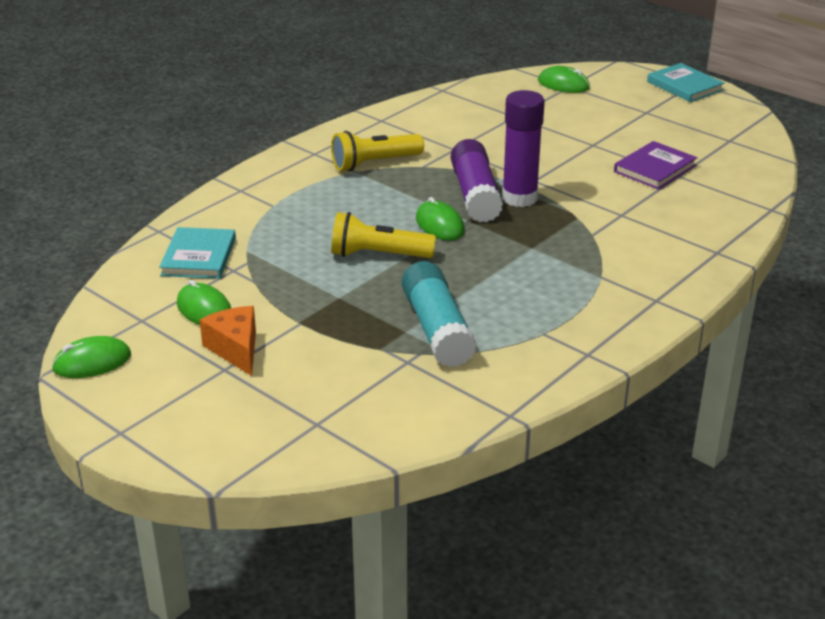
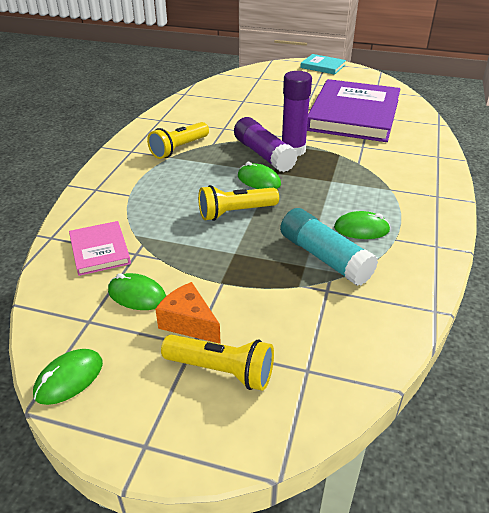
camera: 25 degrees left, 5 degrees up
turquoise book [159,227,236,279] -> pink book [69,221,131,276]
green mouse [538,66,590,93] -> green mouse moved to [334,211,390,239]
purple book [614,141,697,190] -> purple book [307,79,401,142], size x2.23
none -> yellow flashlight [161,335,274,391]

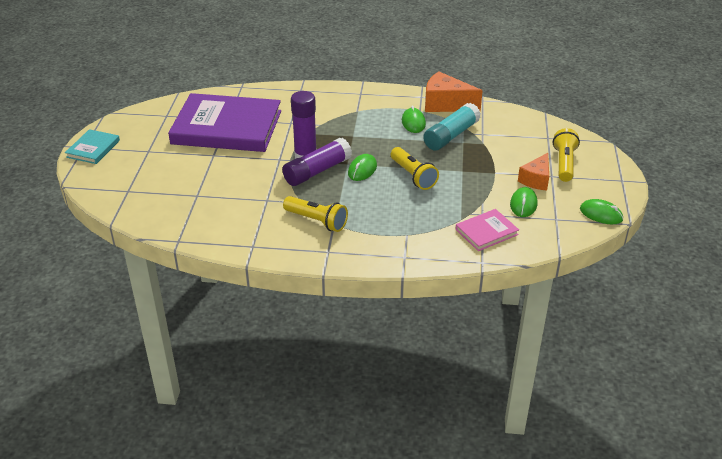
camera: 100 degrees left, 0 degrees up
none -> orange cheese [425,71,483,112]

